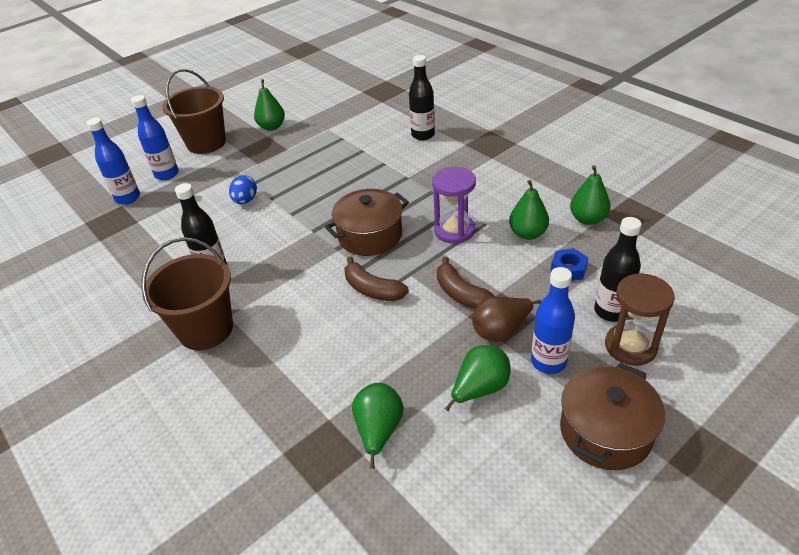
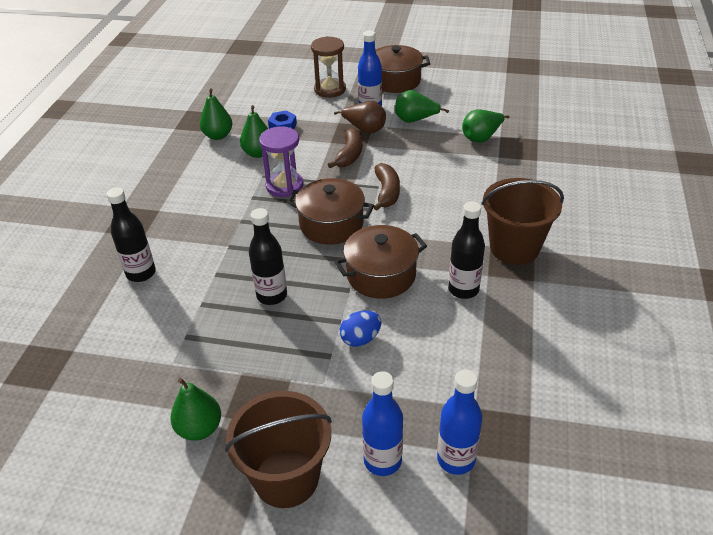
camera: 130 degrees left, 0 degrees up
black bottle [594,217,641,322] -> black bottle moved to [249,208,287,305]
none -> brown pot [334,225,427,299]

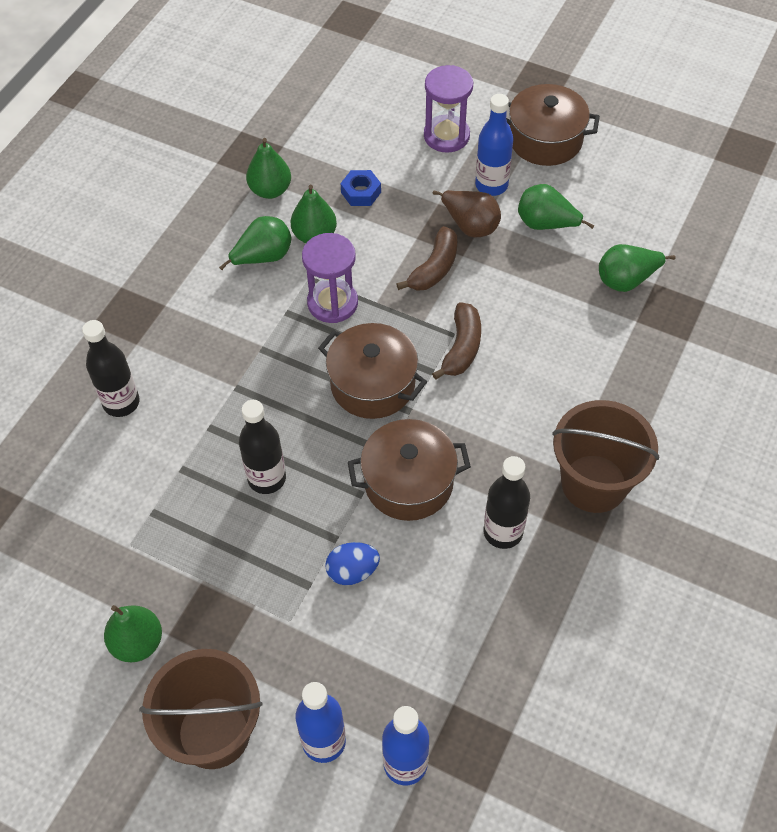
camera: 15 degrees right, 15 degrees up
brown hourglass [311,36,346,98] -> purple hourglass [424,65,473,153]
none -> green pear [219,216,292,270]

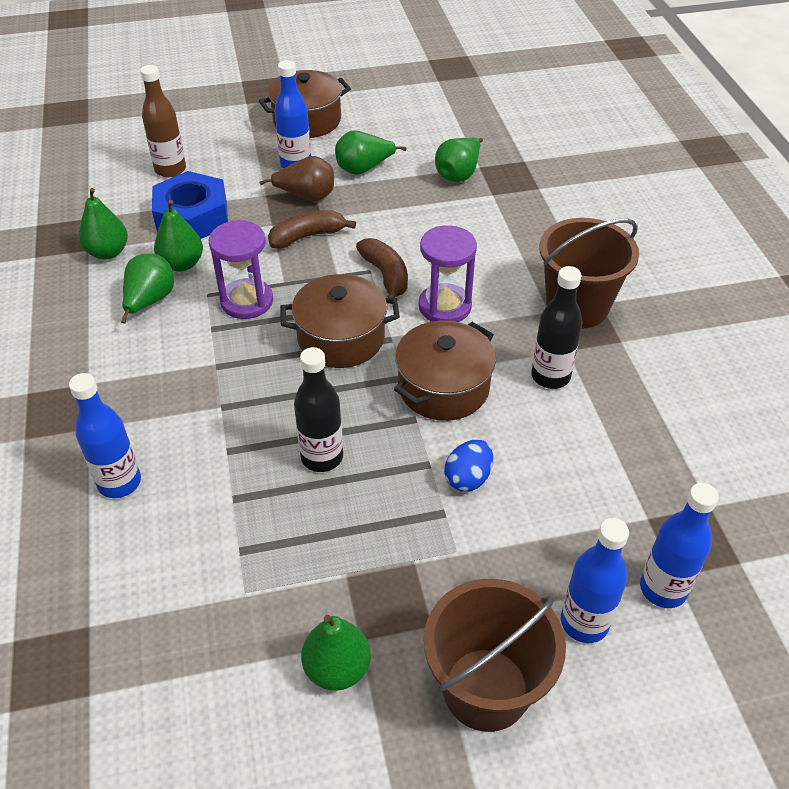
camera: 40 degrees left, 10 degrees down
black bottle [82,320,140,417] -> blue bottle [69,373,141,498]
blue nut [340,170,381,206] -> blue nut [152,171,228,239], size x1.98
brown banana [396,226,457,291] -> brown banana turned 105 degrees counterclockwise [268,210,356,249]
purple hourglass [424,65,473,153] -> purple hourglass moved to [419,225,477,322]
none -> brown bottle [140,65,186,177]

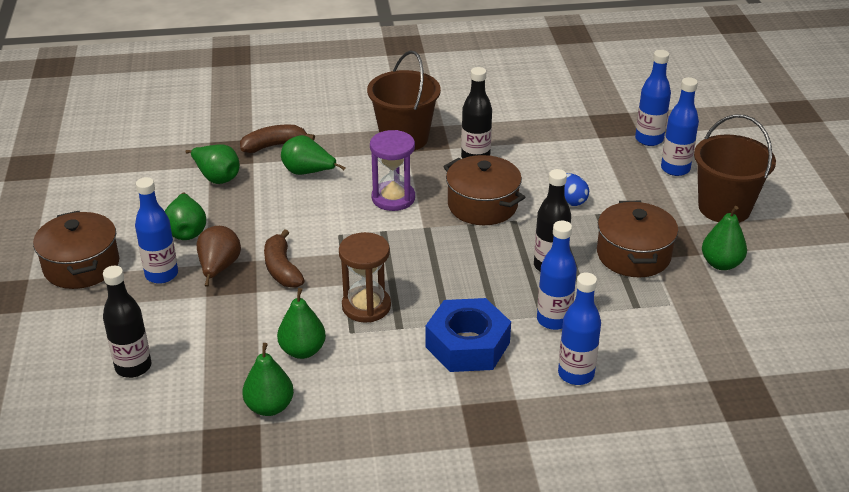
camera: 85 degrees left, 10 degrees down
green pear [121,253,174,323] -> green pear moved to [281,135,346,175]
brown bottle [140,65,186,177] -> black bottle [103,266,151,378]
blue nut [152,171,228,239] -> blue nut moved to [425,298,511,372]
purple hourglass [209,220,273,319] -> brown hourglass [339,232,391,322]
brown pot [280,274,400,368] -> brown pot moved to [597,201,678,277]
brown banana [356,238,408,304] -> brown banana moved to [240,125,315,153]
none -> blue bottle [537,221,577,330]

